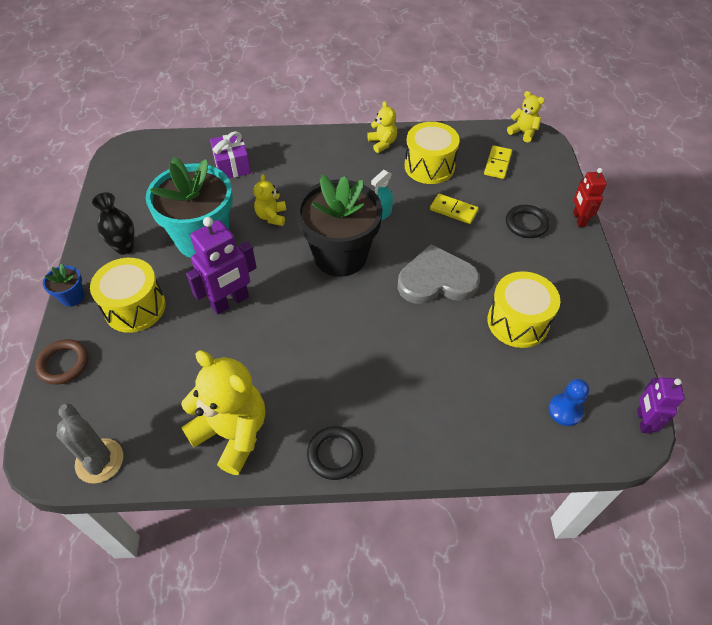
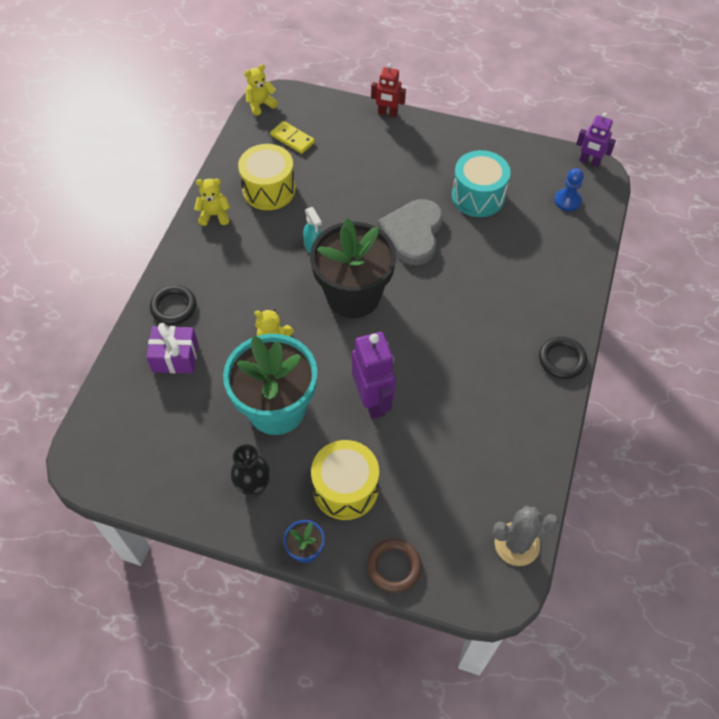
camera: 70 degrees left, 5 degrees up
yellow teddy bear [181,350,265,475] -> none
yellow domino [430,193,479,224] -> none
yellow drum [488,271,560,348] -> turquoise drum [452,150,510,217]
black ring [506,205,549,238] -> black ring moved to [150,285,196,325]

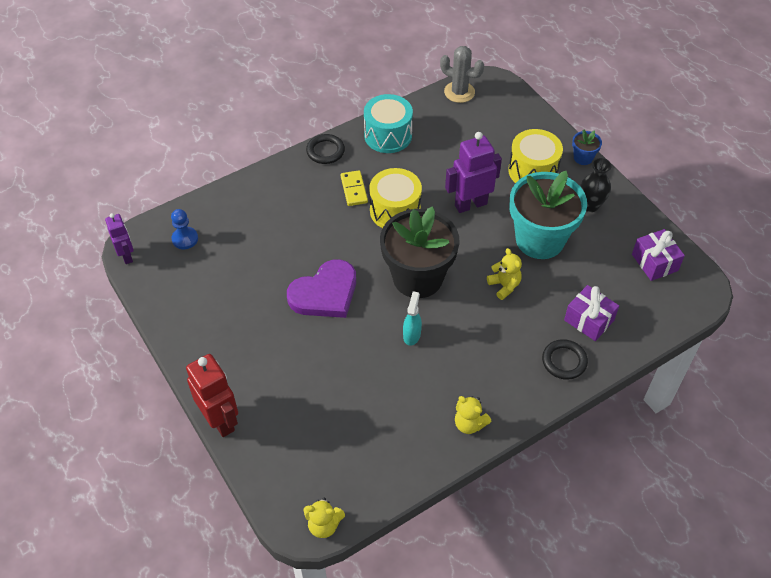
camera: 140 degrees left, 5 degrees down
yellow drum [238,144,295,210] -> yellow drum moved to [369,168,422,228]
yellow domino [270,121,315,154] -> yellow domino moved to [341,170,368,206]
purple robot [352,332,396,419] -> purple robot turned 45 degrees clockwise [445,132,502,213]
brown ring [367,539,422,593] -> none
red robot [371,63,406,117] -> red robot [186,354,238,437], size x1.61
grey heart [378,199,443,265] -> purple heart [287,259,356,318]
turquoise drum [452,150,510,217] -> turquoise drum moved to [364,94,413,153]
none -> purple gift [632,229,685,281]

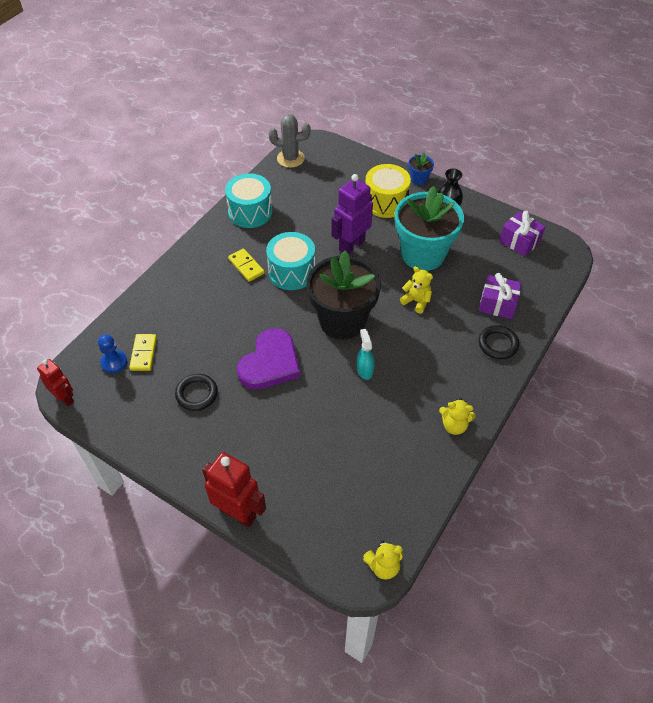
camera: 25 degrees left, 0 degrees up
purple robot [105,213,134,264] -> red robot [37,359,74,406]
black ring [306,134,345,164] -> black ring moved to [175,374,218,411]
yellow drum [369,168,422,228] -> turquoise drum [266,232,315,290]
none -> yellow domino [129,334,157,371]

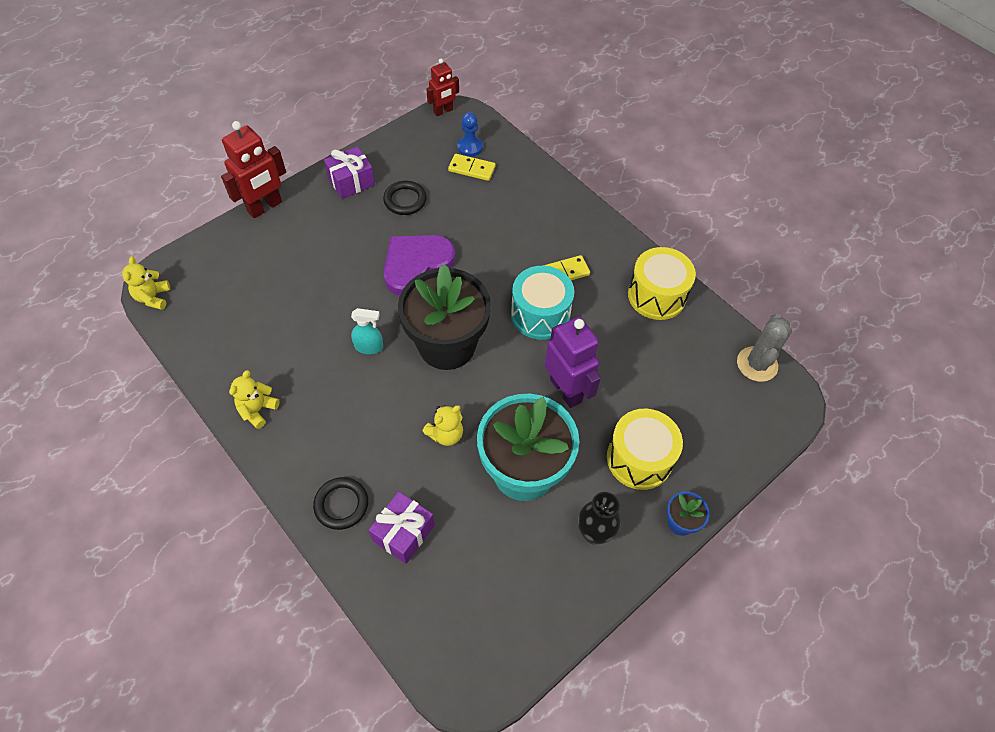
camera: 105 degrees right, 5 degrees up
turquoise drum [225,173,273,228] -> yellow drum [628,247,696,320]
purple heart [237,328,300,390] -> purple heart turned 90 degrees clockwise [384,235,455,296]
purple gift [499,211,546,257] -> purple gift moved to [324,146,375,199]

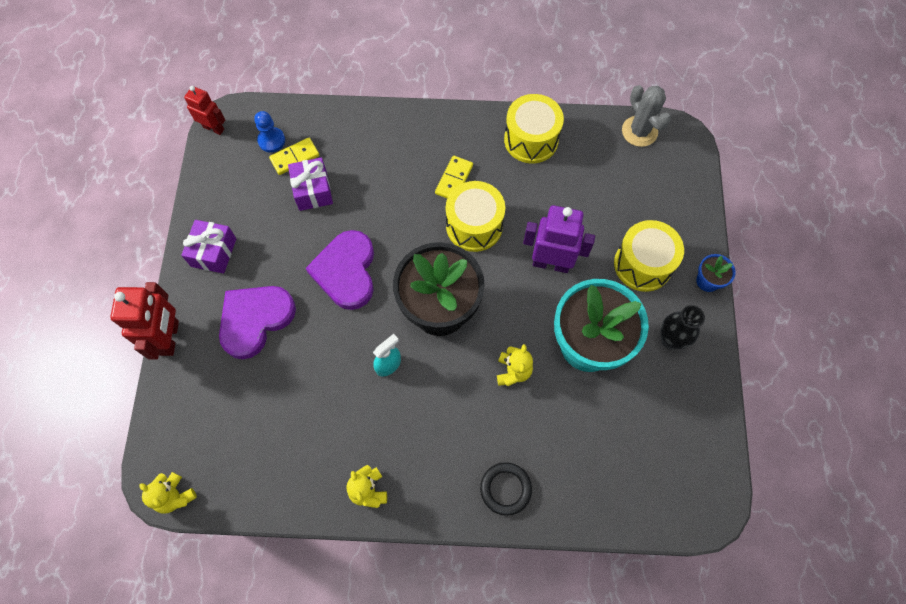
camera: 45 degrees left, 10 degrees up
purple gift [369,491,435,564] -> purple gift moved to [288,157,333,211]
black ring [383,181,427,215] -> none
red robot [426,59,459,116] -> red robot turned 75 degrees counterclockwise [184,86,225,135]
turquoise drum [511,266,574,340] -> yellow drum [446,181,505,252]
none -> purple heart [219,286,296,359]

